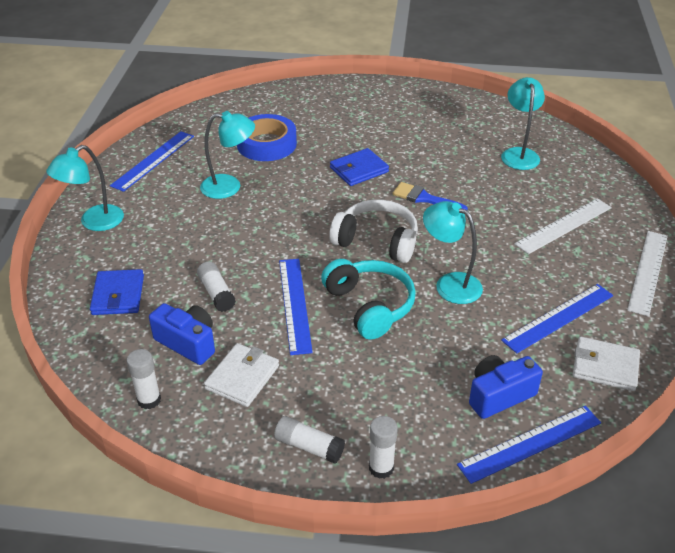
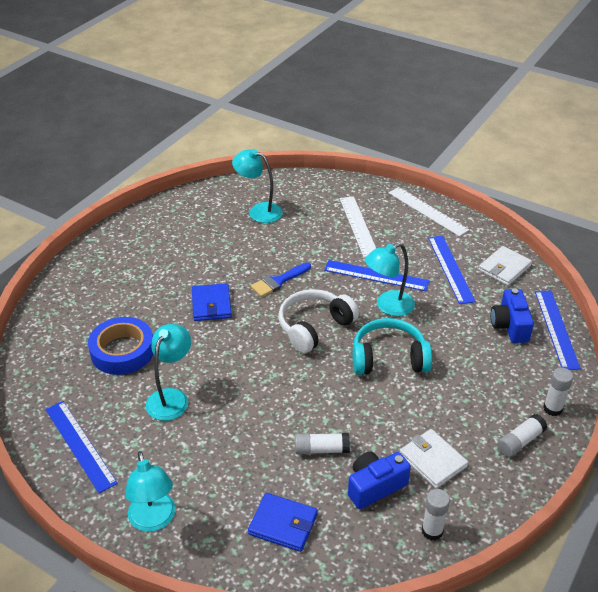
camera: 65 degrees left, 0 degrees up
blue ruler [279,259,313,355] -> blue ruler moved to [324,260,429,291]

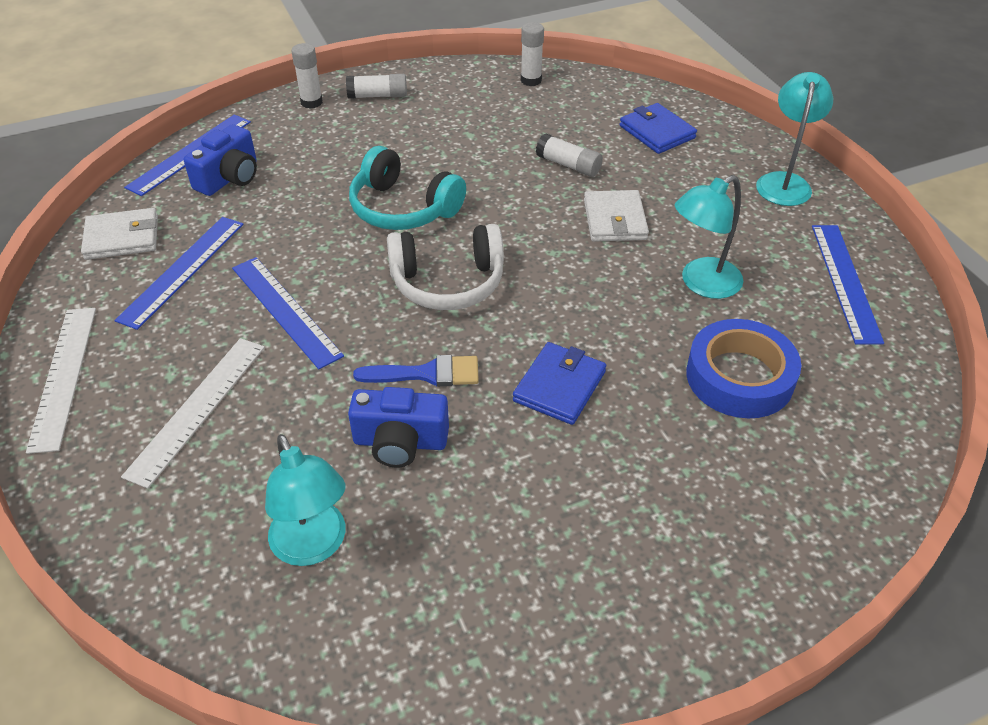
camera: 145 degrees left, 5 degrees up
blue camera [348,452,411,509] -> blue camera moved to [348,387,449,467]
turquoise lamp [365,243,415,316] -> none
white wallet [400,429,468,489] -> white wallet moved to [584,190,649,242]

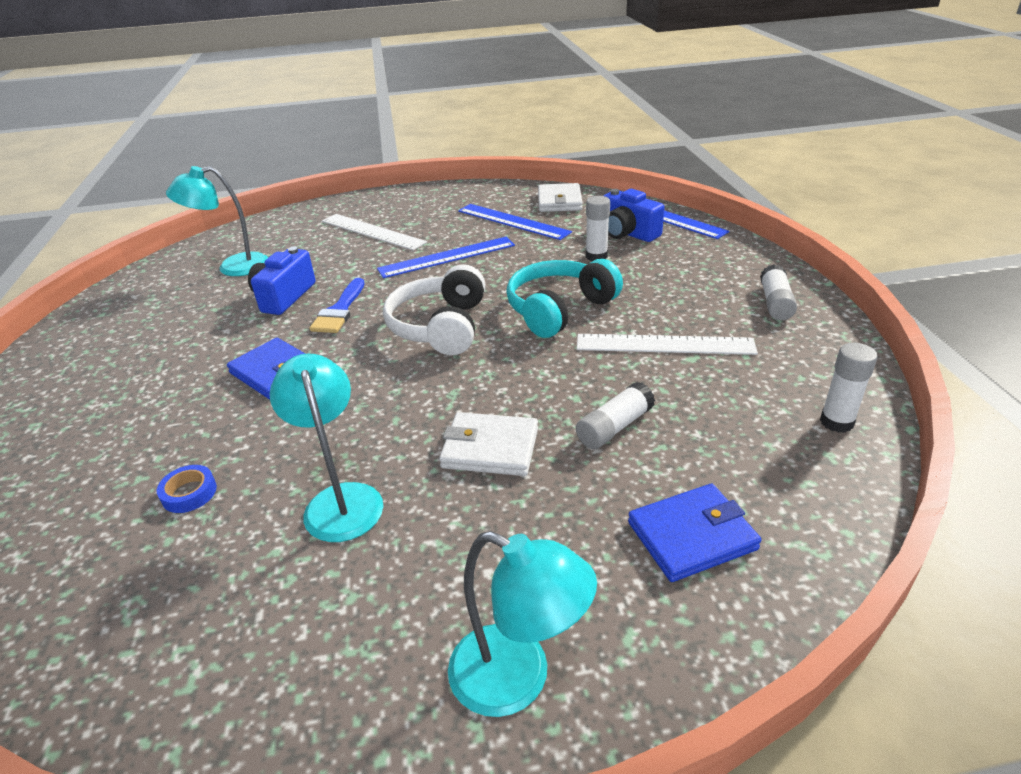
camera: 105 degrees right, 10 degrees down
white ruler [26,308,96,454] -> white ruler moved to [577,334,758,355]
white glue stick [291,43,323,109] -> white glue stick moved to [586,196,610,261]
blue tape [686,319,801,418] -> blue tape [157,465,217,513], size x0.43
blue ruler [812,225,884,344] -> none

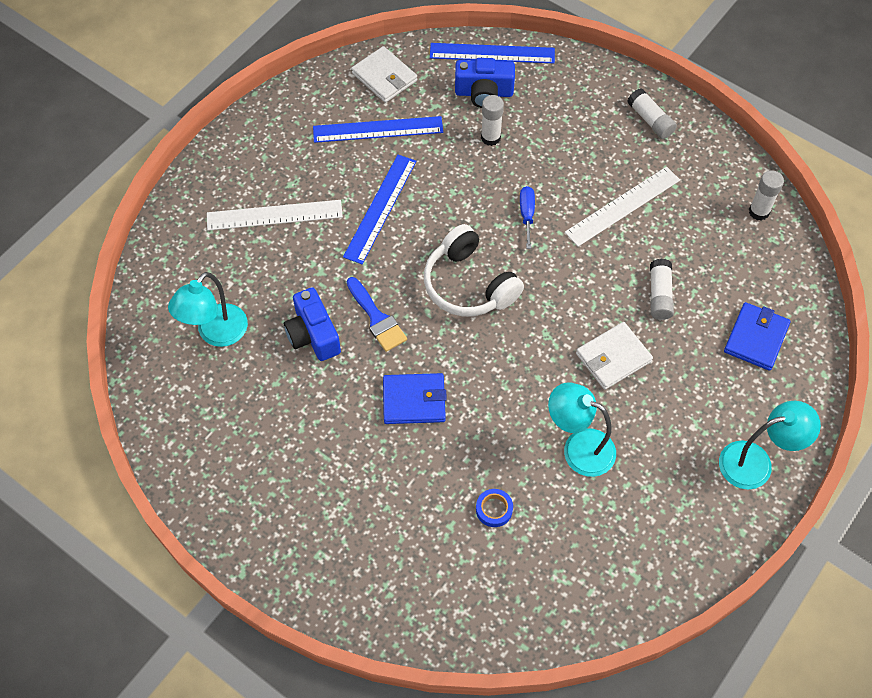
camera: 45 degrees left, 25 degrees up
turquoise headphones [506,259,623,338] -> blue screwdriver [520,186,535,249]

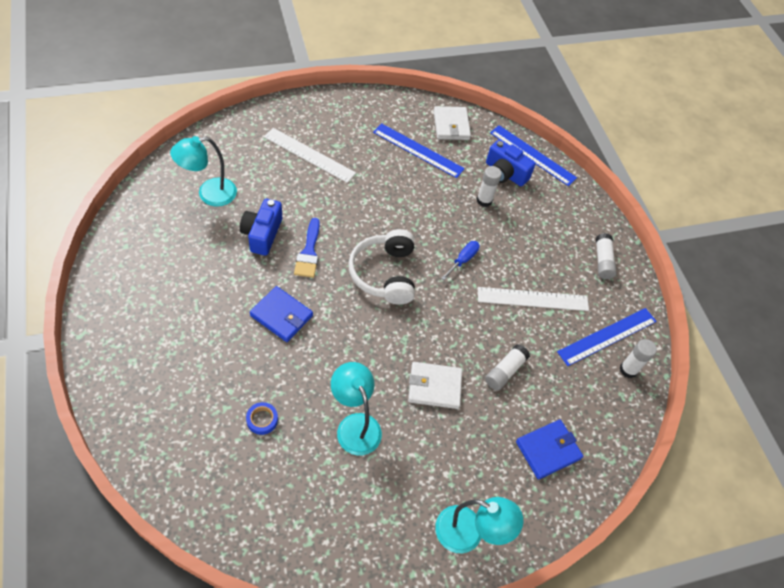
camera: 30 degrees right, 5 degrees down
blue ruler [343,155,416,264] -> blue ruler moved to [557,308,657,366]

